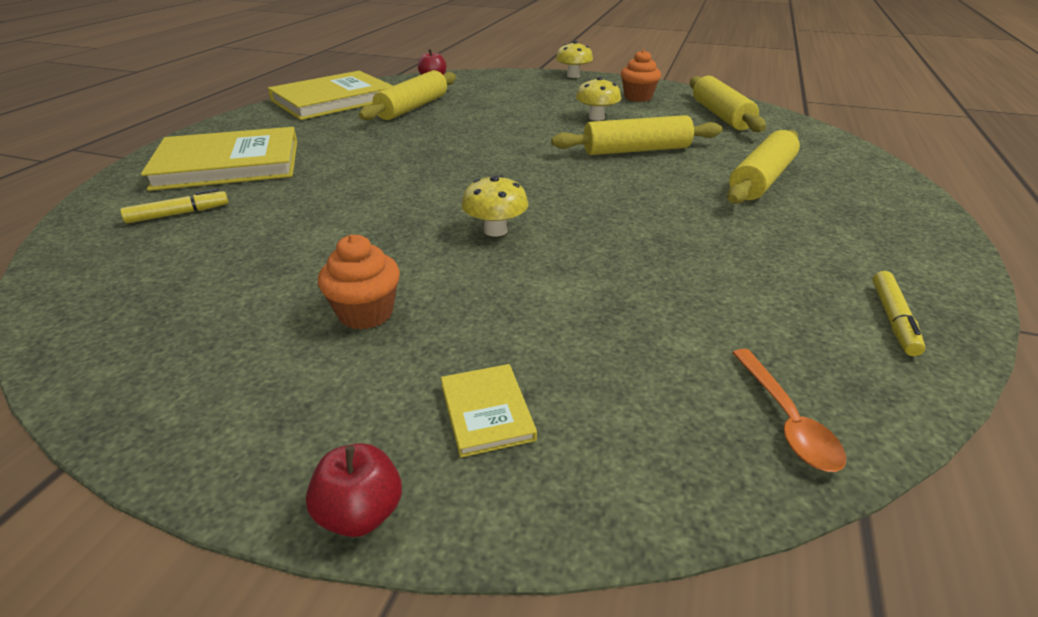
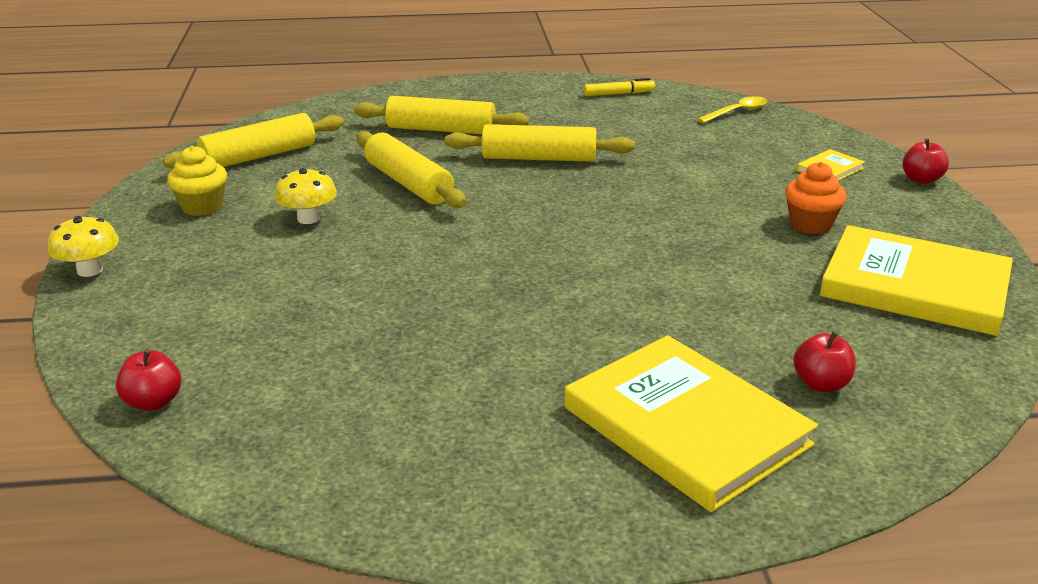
camera: 115 degrees left, 5 degrees down
yellow marker [120,189,229,223] -> red apple [793,331,856,392]
yellow book [268,71,393,120] -> yellow book moved to [820,225,1013,336]
yellow rolling pin [359,70,456,120] -> yellow rolling pin moved to [445,124,635,162]
yellow mushroom [462,175,528,237] -> none
orange cupcake [621,49,661,102] -> yellow cupcake [167,146,227,216]
orange spoon [732,349,846,472] -> yellow spoon [697,96,767,123]

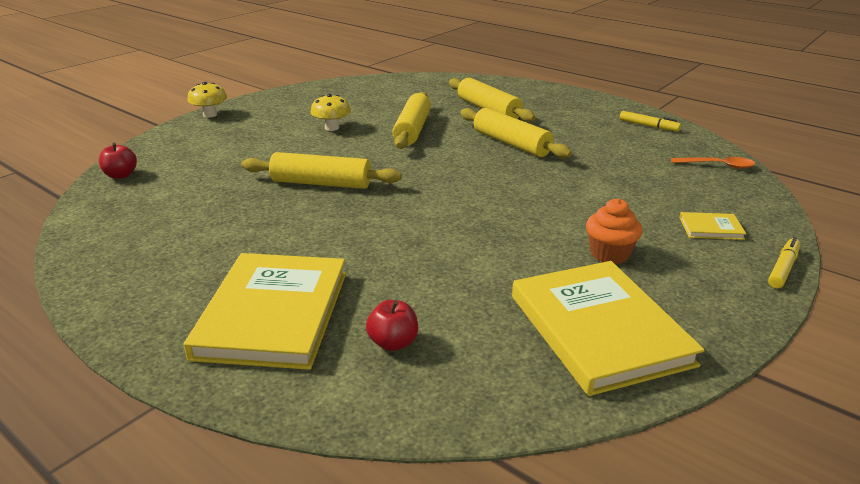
camera: 45 degrees right, 0 degrees up
yellow rolling pin [163,113,344,169] -> yellow rolling pin moved to [241,152,402,189]
yellow cupcake [167,146,227,216] -> none
yellow spoon [697,96,767,123] -> orange spoon [671,157,755,169]
red apple [903,138,949,184] -> yellow marker [768,237,800,288]

